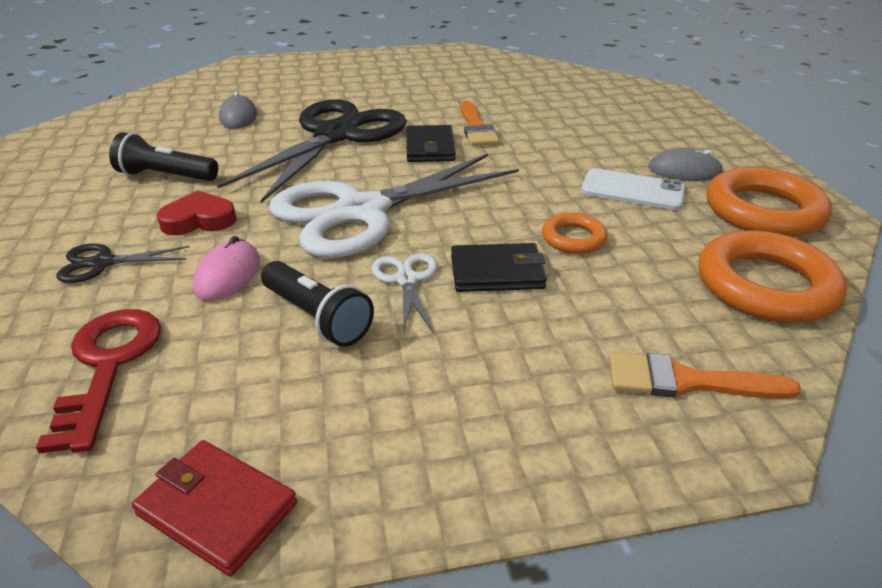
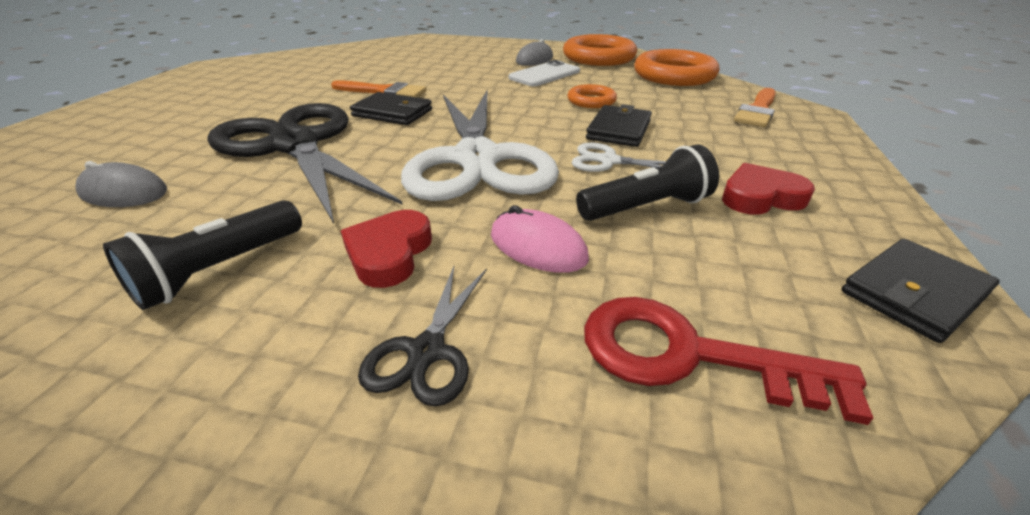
camera: 65 degrees left, 0 degrees up
red wallet [132,440,297,576] -> black wallet [842,239,1000,343]
none -> red heart [722,163,815,215]

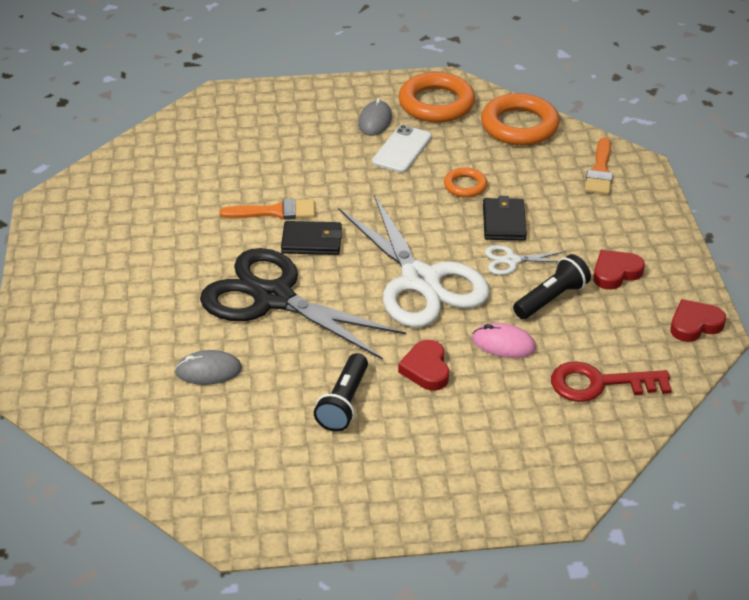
camera: 20 degrees left, 5 degrees up
black scissors [358,266,487,407] -> none
black wallet [842,239,1000,343] -> red heart [670,299,726,342]

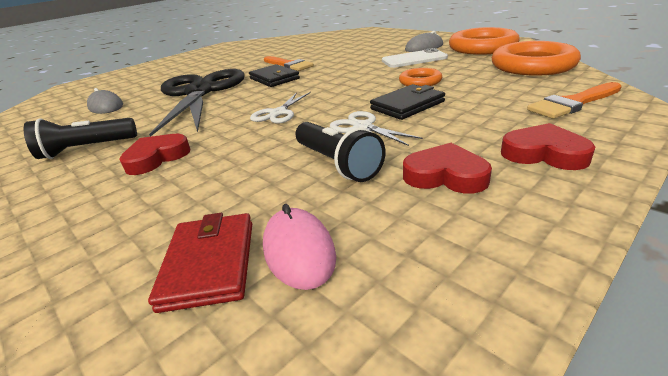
camera: 55 degrees right, 10 degrees down
white scissors [338,194,490,327] -> white scissors [250,92,311,124], size x0.42
pink mouse [472,323,536,358] -> pink mouse moved to [263,204,336,290]
black flashlight [513,254,591,319] -> black flashlight turned 45 degrees clockwise [295,122,385,182]
red key [551,362,672,402] -> red wallet [148,213,252,313]
red heart [670,299,726,342] -> red heart moved to [501,123,595,170]

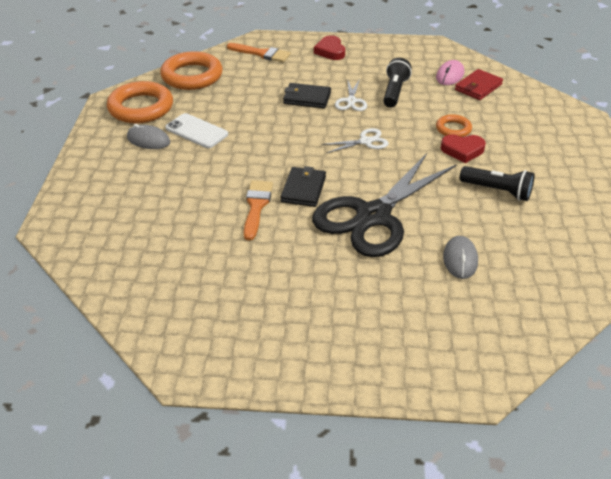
camera: 135 degrees left, 10 degrees up
orange ring [399,68,442,86] -> orange ring moved to [436,114,472,137]
red heart [403,143,492,194] -> none

